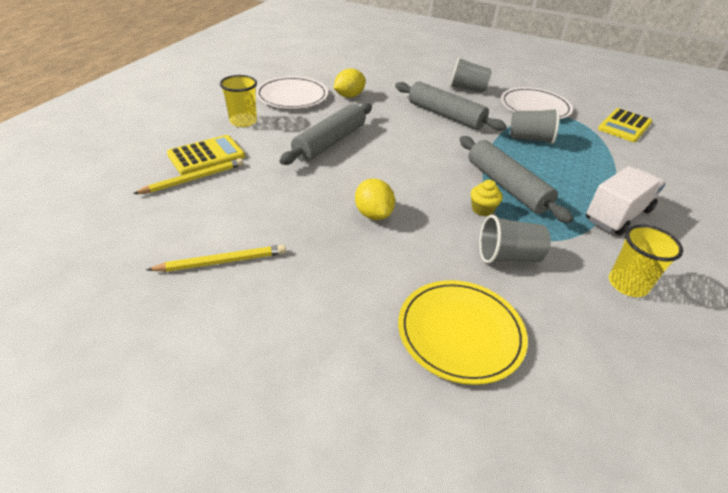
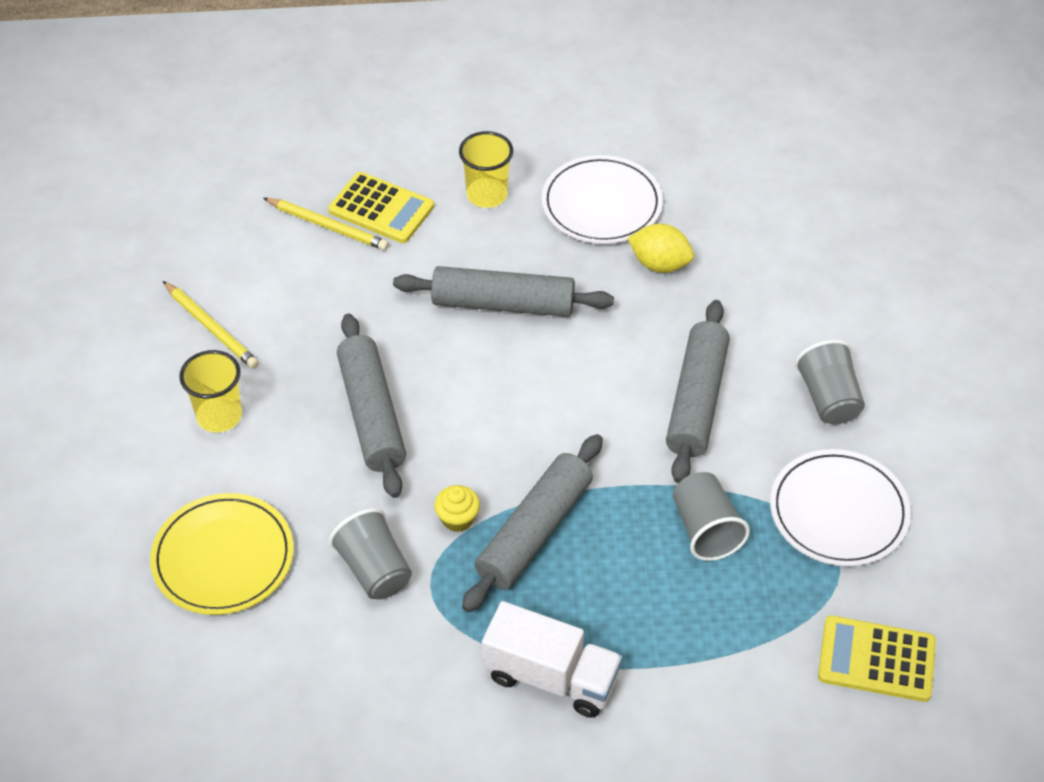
camera: 65 degrees right, 10 degrees up
yellow lemon [355,178,395,220] -> grey rolling pin [337,314,406,498]
yellow cup [609,224,683,297] -> yellow cup moved to [179,350,242,433]

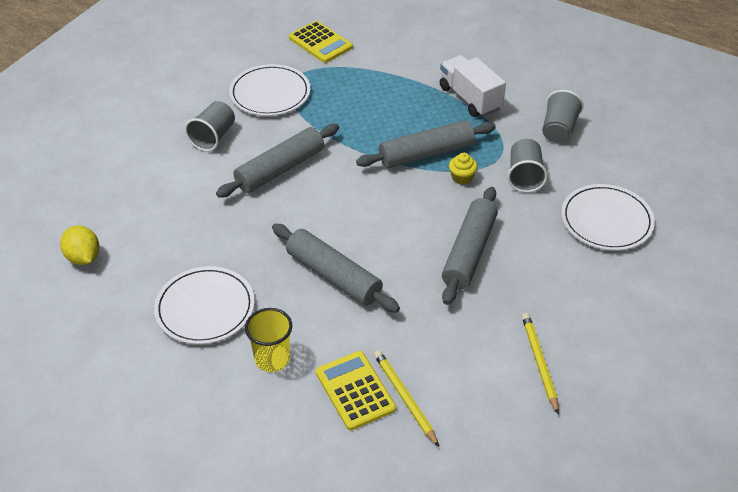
camera: 145 degrees left, 5 degrees down
yellow plate [150,493,294,615] -> white plate [561,184,655,251]
yellow cup [179,350,242,433] -> none
yellow lemon [628,224,694,273] -> yellow lemon moved to [60,226,99,265]
grey cup [673,472,750,561] -> grey cup moved to [542,90,584,143]

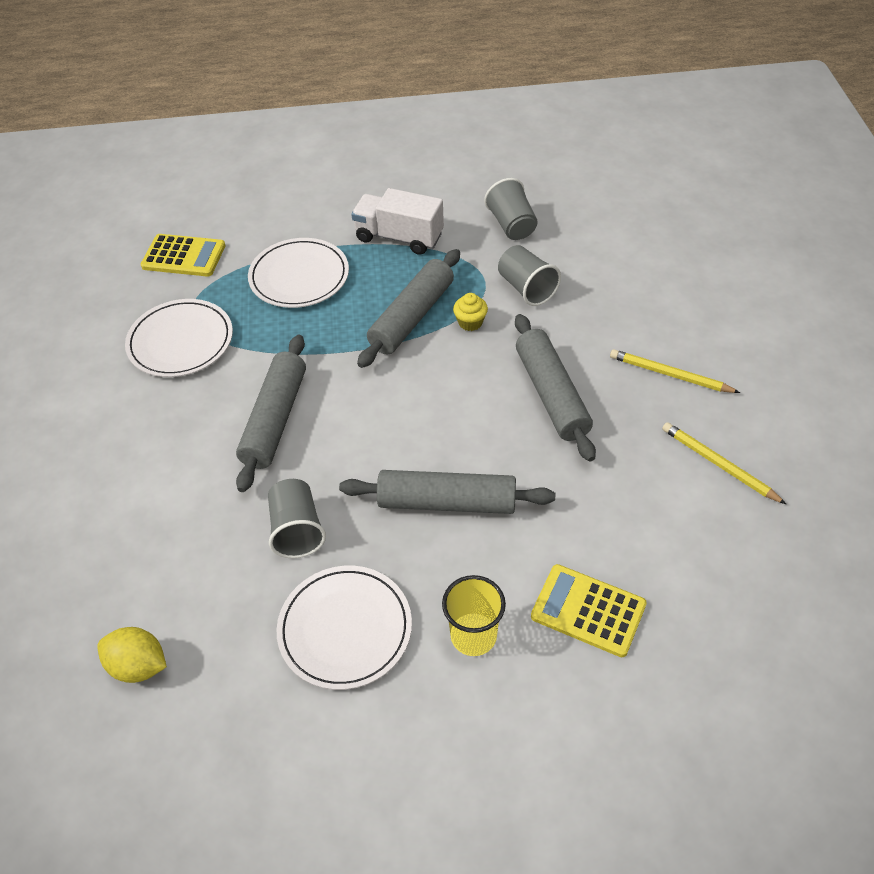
camera: 35 degrees left, 5 degrees up
grey cup [185,101,235,152] -> grey cup moved to [268,479,326,558]
yellow pencil [374,350,439,447] -> yellow pencil moved to [610,349,740,393]
white plate [561,184,655,251] -> white plate moved to [248,238,349,308]

